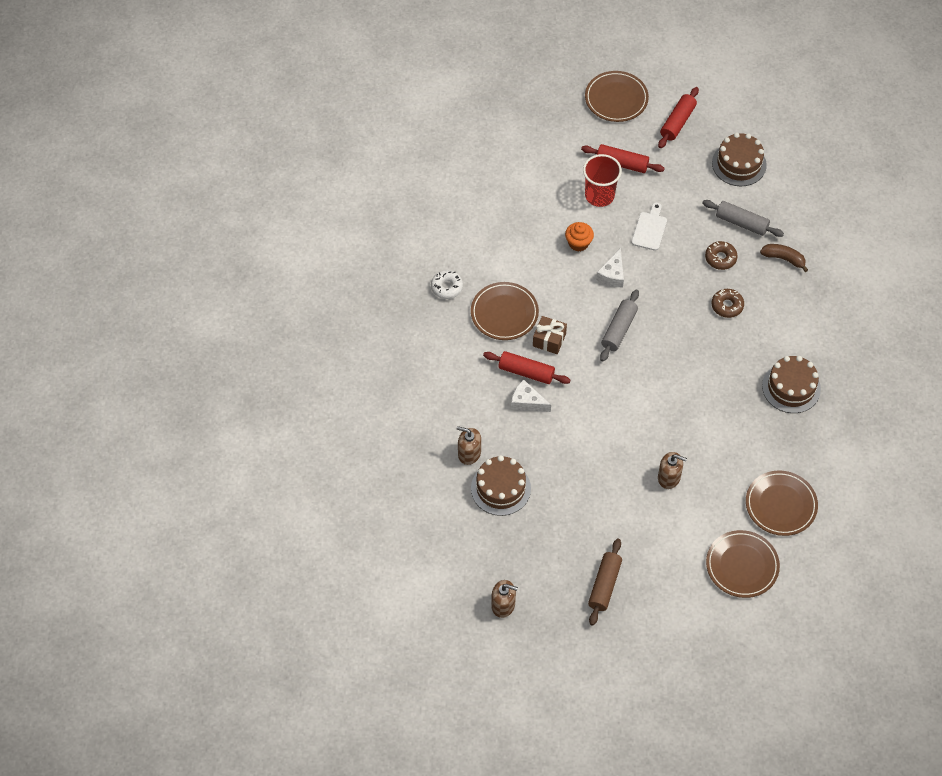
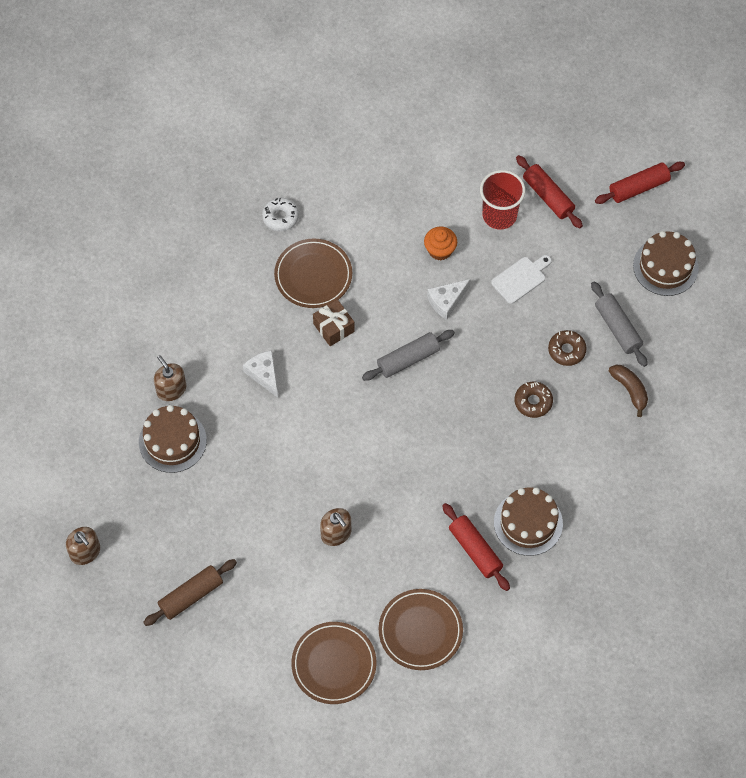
camera: 35 degrees right, 5 degrees up
red rolling pin [483,351,570,384] -> red rolling pin moved to [442,503,510,591]
brown plate [585,71,649,122] -> none

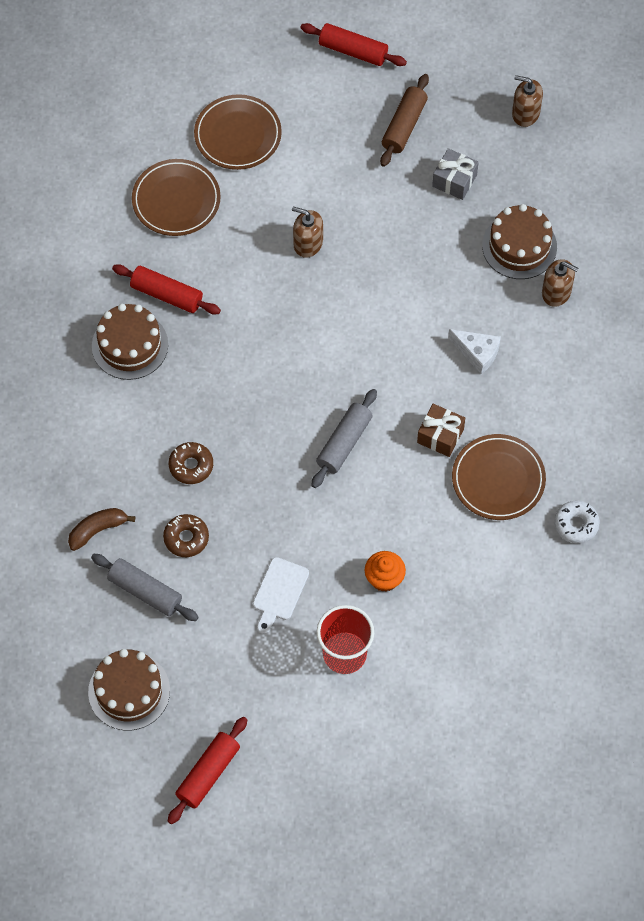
camera: 150 degrees right, 0 degrees up
white cheese [427,279,471,320] -> none
red rolling pin [516,155,583,228] -> red rolling pin moved to [300,23,407,66]
brown banana [609,365,648,417] -> brown banana turned 120 degrees clockwise [68,508,135,551]
none -> grey gift [432,148,479,200]

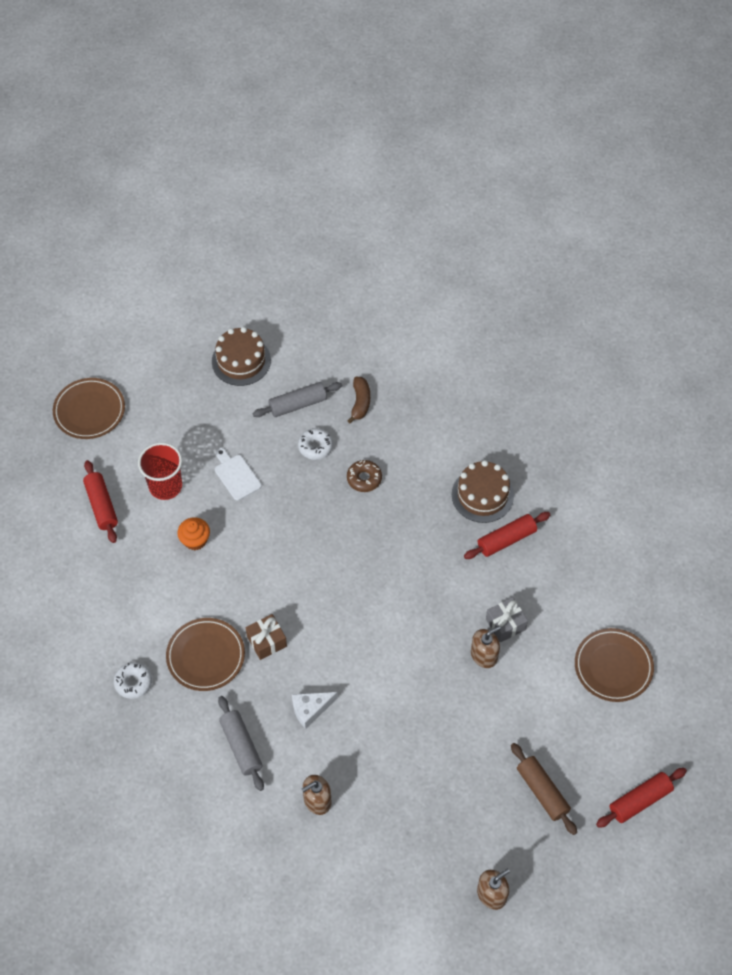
camera: 125 degrees right, 5 degrees down
brown plate [132,159,220,236] -> brown plate moved to [53,378,125,439]
brown donut [163,514,209,557] -> white donut [298,428,333,460]
red rolling pin [167,717,247,824] -> red rolling pin moved to [83,460,118,543]
grey rolling pin [311,389,377,488] -> grey rolling pin moved to [218,696,264,791]
grey gift [432,148,479,200] -> grey gift moved to [486,597,528,642]
brown cake [482,204,557,279] -> none

